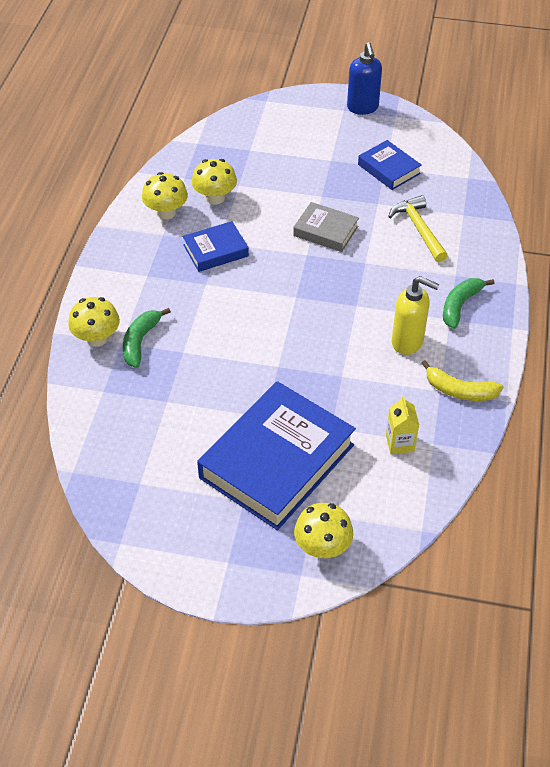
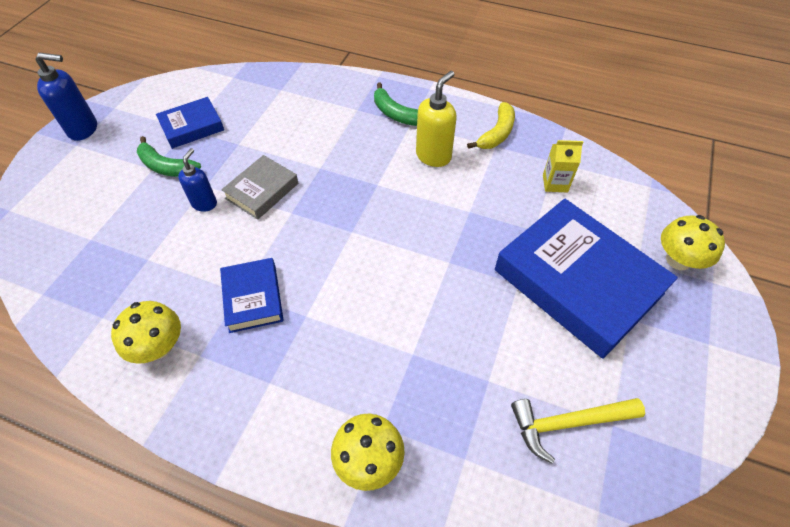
camera: 80 degrees left, 5 degrees up
green banana [123,308,171,368] -> green banana moved to [137,136,201,177]
yellow mushroom [192,159,237,204] -> none
yellow hammer [388,195,448,262] -> yellow hammer moved to [511,398,645,464]
none -> blue soap dispenser [178,148,217,212]

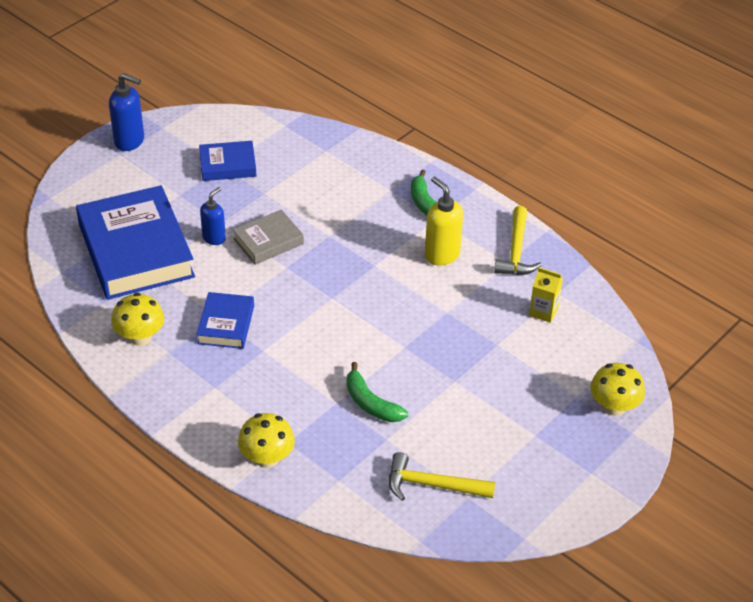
camera: 20 degrees right, 10 degrees down
green banana [137,136,201,177] -> green banana moved to [346,362,408,422]
yellow soap dispenser [416,71,457,167] -> yellow soap dispenser turned 90 degrees counterclockwise [425,176,463,266]
yellow banana [467,102,515,149] -> yellow hammer [494,206,542,275]
blue book [495,199,678,359] -> blue book moved to [76,185,195,300]

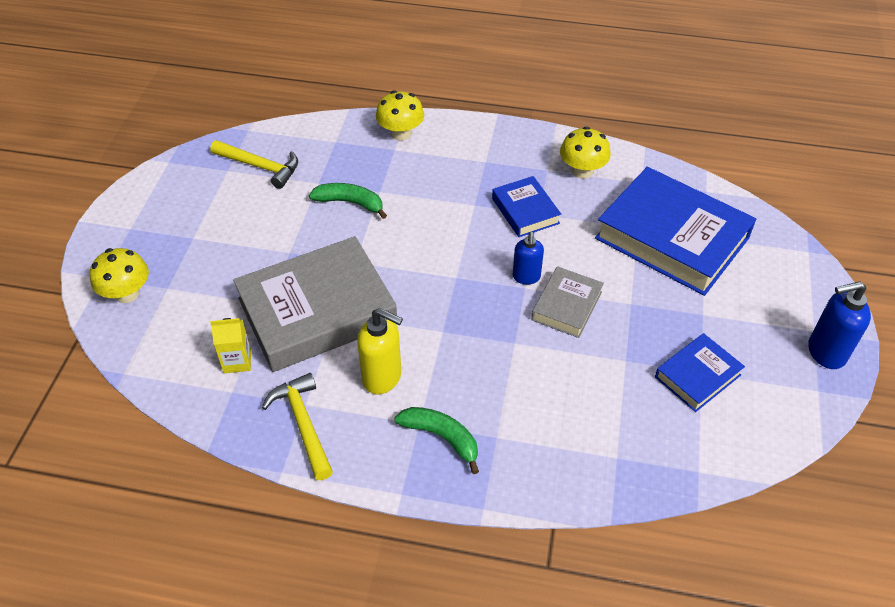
camera: 150 degrees right, 5 degrees up
blue soap dispenser [200,187,226,245] -> blue soap dispenser moved to [513,232,544,285]
yellow hammer [389,452,495,501] -> yellow hammer turned 45 degrees clockwise [211,140,298,189]
none -> grey book [233,236,397,372]

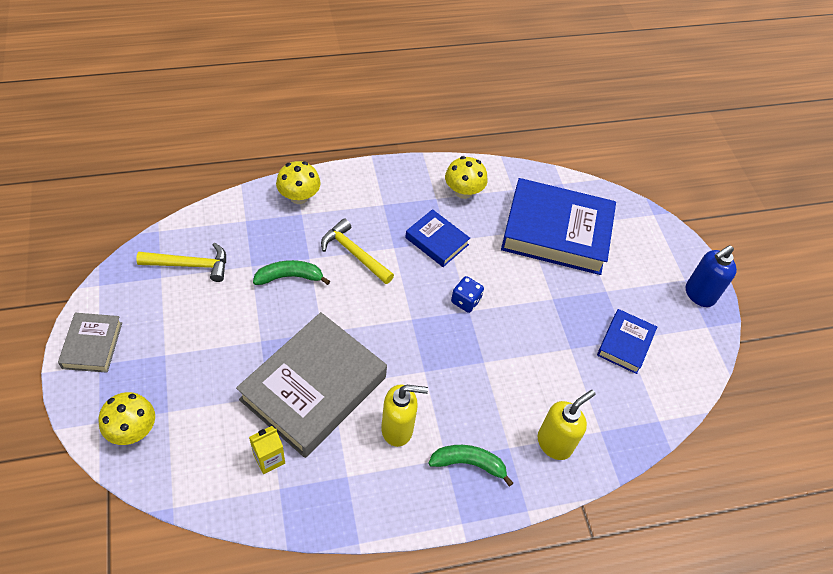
camera: 30 degrees left, 5 degrees up
yellow hammer [262,373,333,480] -> yellow hammer moved to [321,218,394,284]
blue soap dispenser [513,232,544,285] -> blue dice [451,276,484,313]
grey book [531,266,604,338] -> grey book moved to [58,313,122,373]
none -> yellow soap dispenser [538,390,595,460]

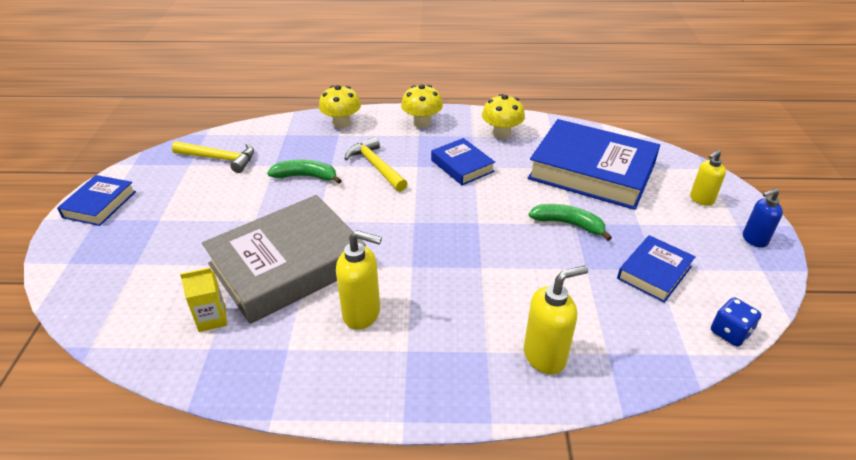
camera: 20 degrees right, 15 degrees down
grey book [58,313,122,373] -> blue book [57,175,136,226]
yellow mushroom [99,392,155,445] -> yellow mushroom moved to [401,84,443,128]
green banana [428,445,513,487] -> green banana moved to [529,204,612,241]
blue dice [451,276,484,313] -> blue dice moved to [711,297,761,347]
blue soap dispenser [686,245,737,307] -> blue soap dispenser [743,188,783,248], size x0.66
none -> yellow soap dispenser [690,150,726,206]

